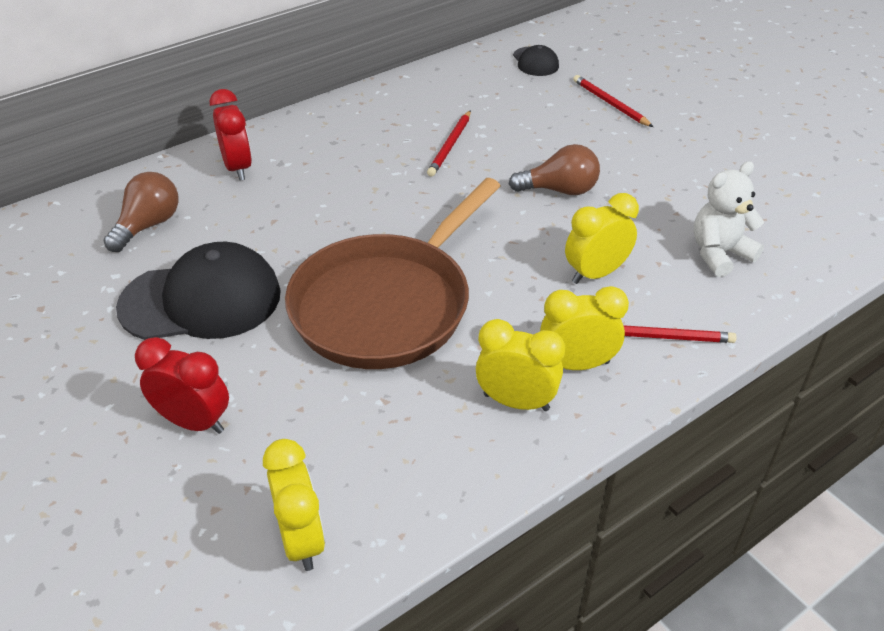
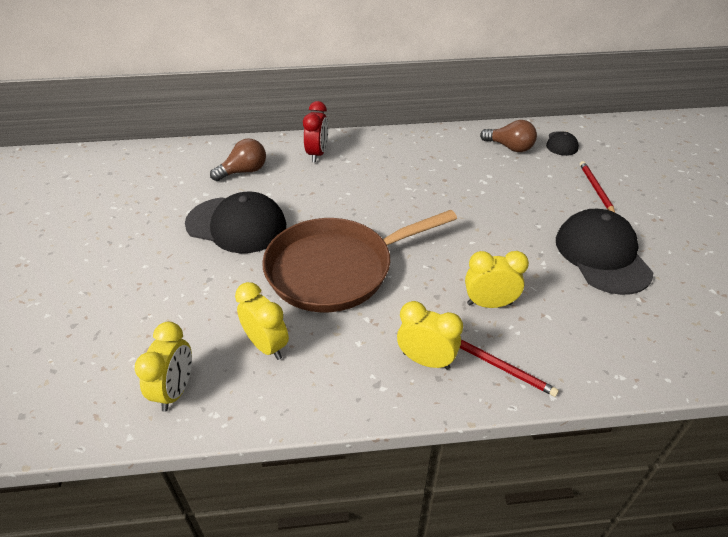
camera: 30 degrees right, 0 degrees up
red clock [135,337,229,434] -> none
red pencil [427,110,471,177] -> none
yellow clock [476,319,565,411] -> yellow clock moved to [235,282,289,360]
brown light bulb [509,144,600,195] -> brown light bulb moved to [480,120,537,152]
white teddy bear [693,161,764,277] -> none
none -> black cap [556,209,654,295]

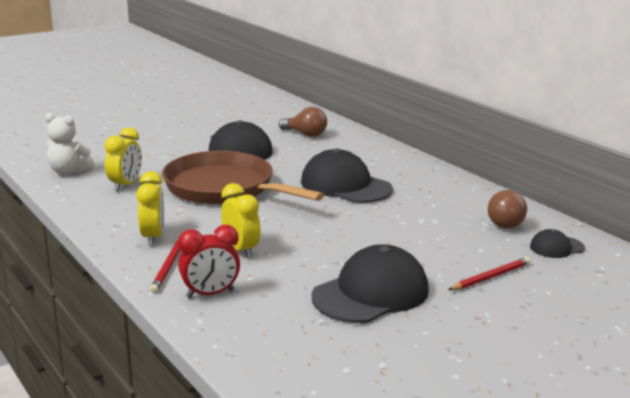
camera: 60 degrees right, 20 degrees down
yellow clock [135,322,192,412] -> white teddy bear [45,113,94,175]
red clock [303,101,328,162] -> red clock moved to [178,225,240,298]
none -> black cap [301,148,393,203]

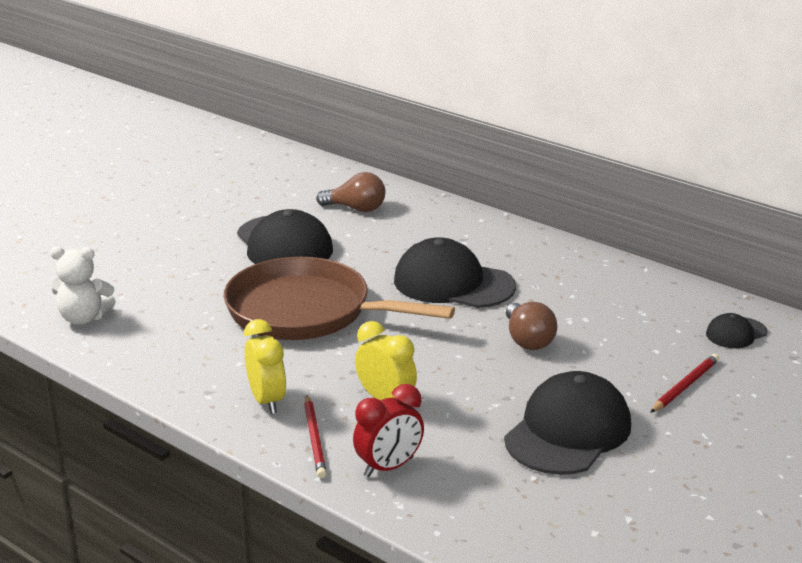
camera: 15 degrees left, 5 degrees up
yellow clock [105,127,142,191] -> none
brown light bulb [488,190,527,229] -> brown light bulb moved to [506,302,557,350]

